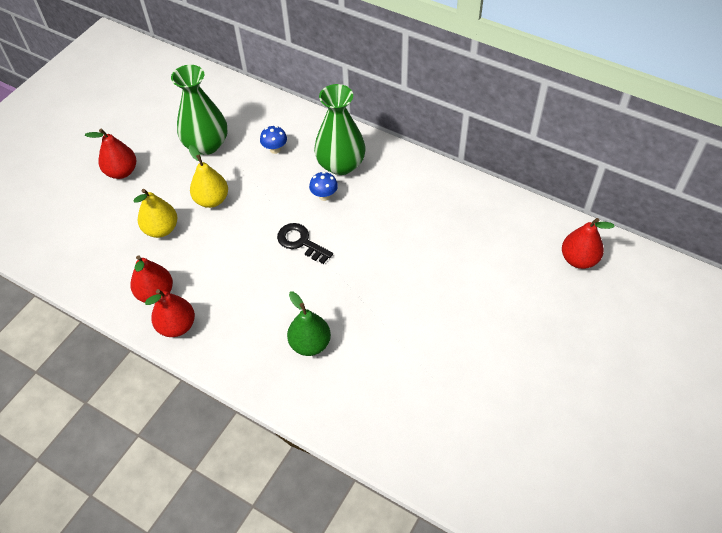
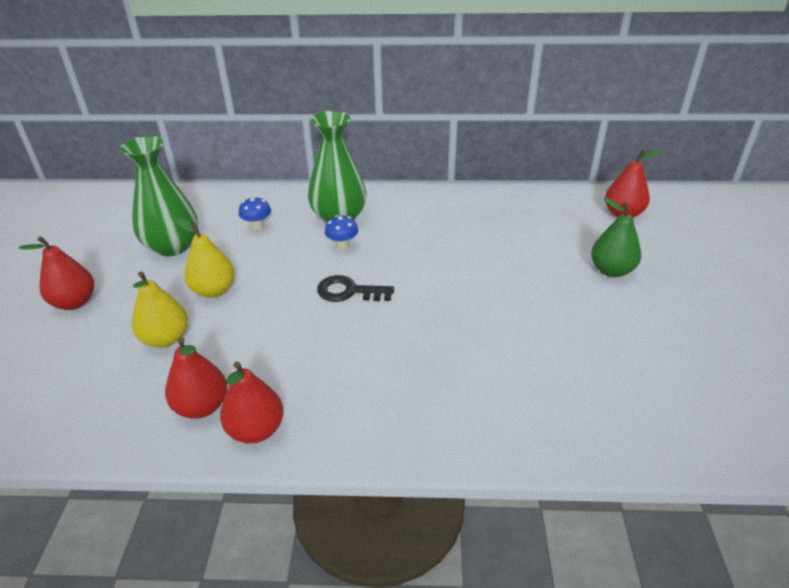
camera: 30 degrees left, 15 degrees down
green pear [287,292,331,356] -> green pear moved to [591,198,641,277]

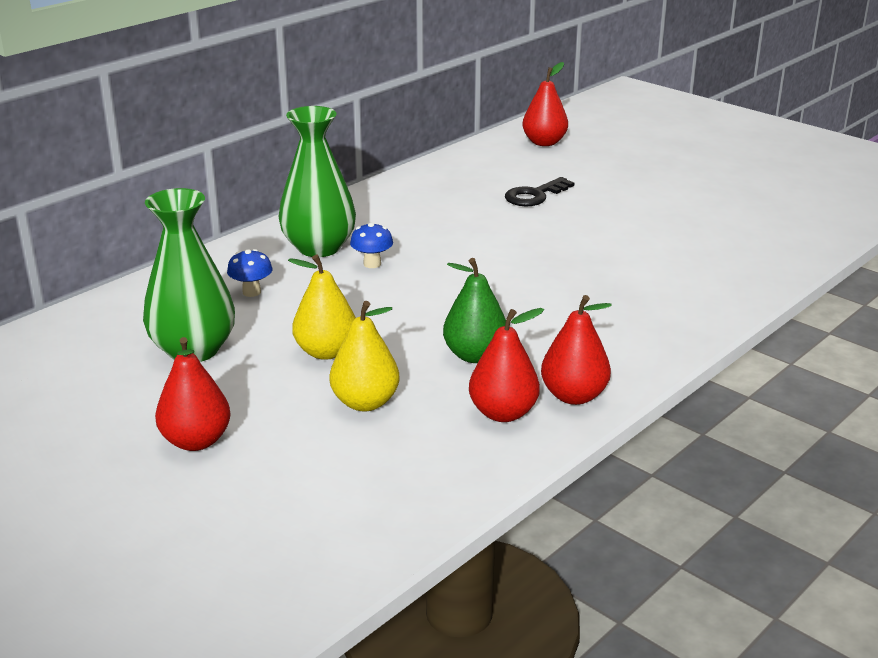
camera: 50 degrees left, 10 degrees down
black key [317,275,394,302] -> black key moved to [505,177,574,206]
green pear [591,198,641,277] -> green pear moved to [443,258,506,363]

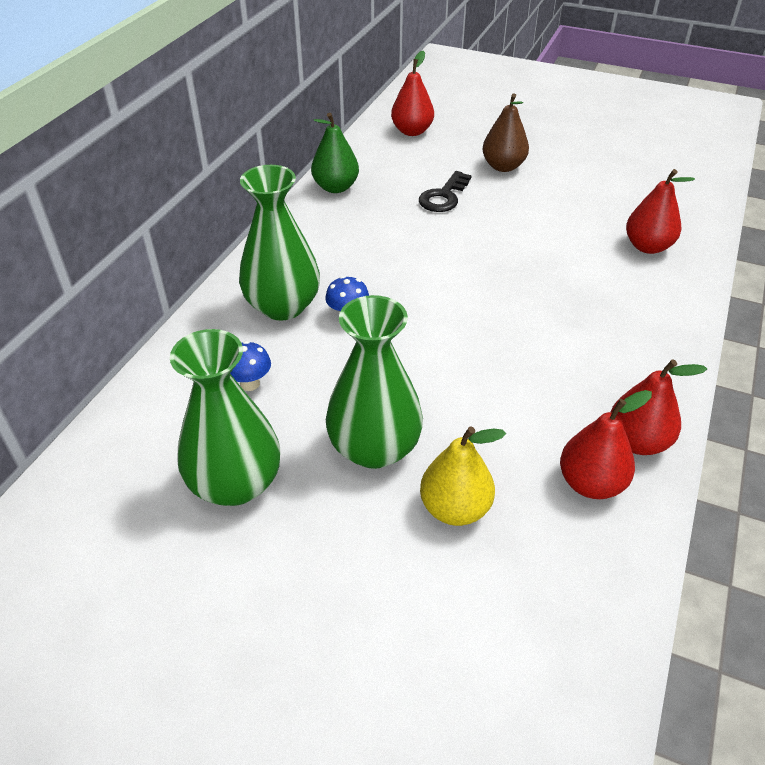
camera: 20 degrees left, 15 degrees up
red pear [155,337,231,451] -> red pear moved to [626,169,695,254]
yellow pear [288,254,356,360] -> green vase [326,295,423,469]
green pear [443,258,506,363] -> green pear moved to [311,113,359,193]
none -> brown pear [482,93,529,172]

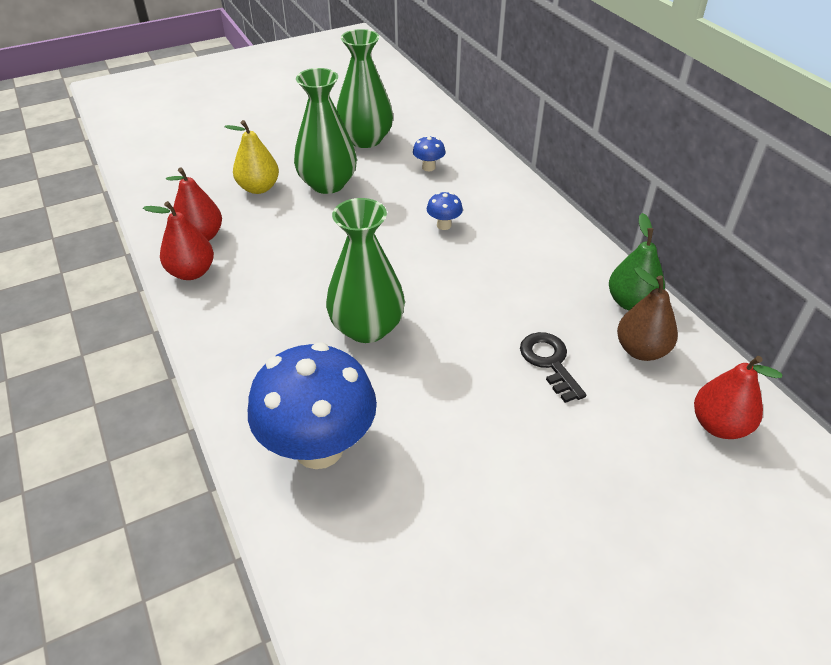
camera: 130 degrees right, 0 degrees up
green vase [239,165,320,320] -> green vase moved to [326,198,405,343]
brown pear [482,93,529,172] -> brown pear moved to [617,267,678,361]
red pear [626,169,695,254] -> blue mushroom [248,342,377,469]

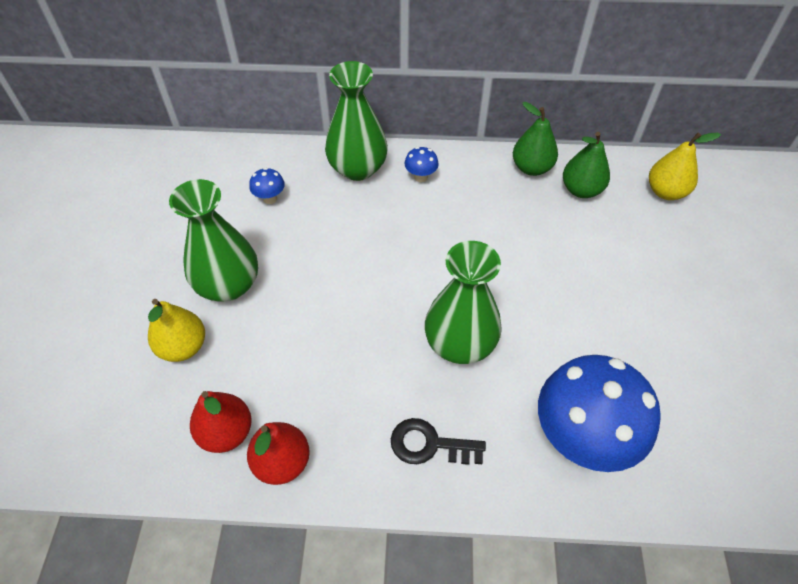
camera: 60 degrees left, 10 degrees up
green vase [336,29,393,148] -> green vase moved to [325,61,388,181]
blue mushroom [427,192,463,230] -> blue mushroom moved to [405,147,439,182]
black key [520,332,586,403] -> black key moved to [391,418,486,465]
brown pear [617,267,678,361] -> green pear [563,132,610,198]
red pear [694,356,782,439] -> yellow pear [649,133,721,200]

